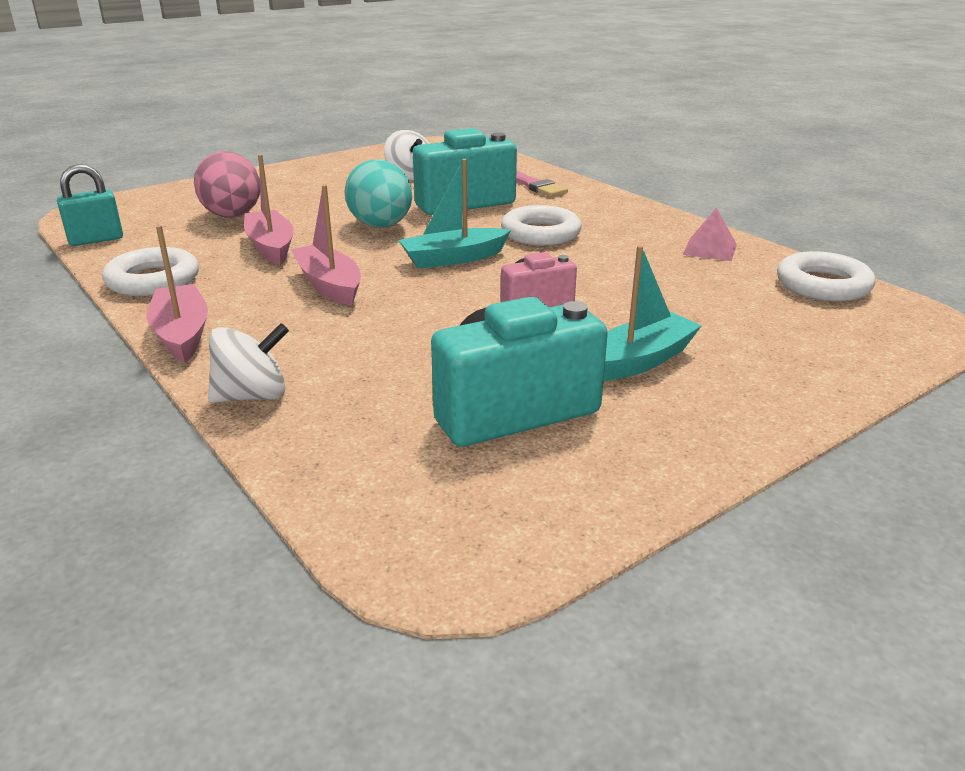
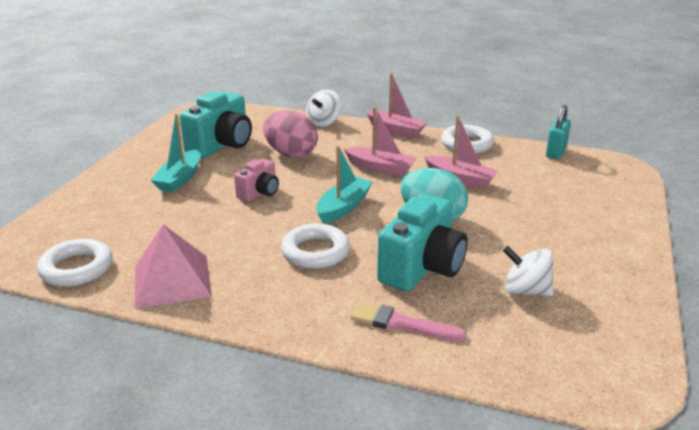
camera: 145 degrees right, 0 degrees up
pink egg [194,151,260,218] -> pink egg moved to [263,111,318,158]
pink pyramid [683,208,737,261] -> pink pyramid [135,224,212,308], size x1.76

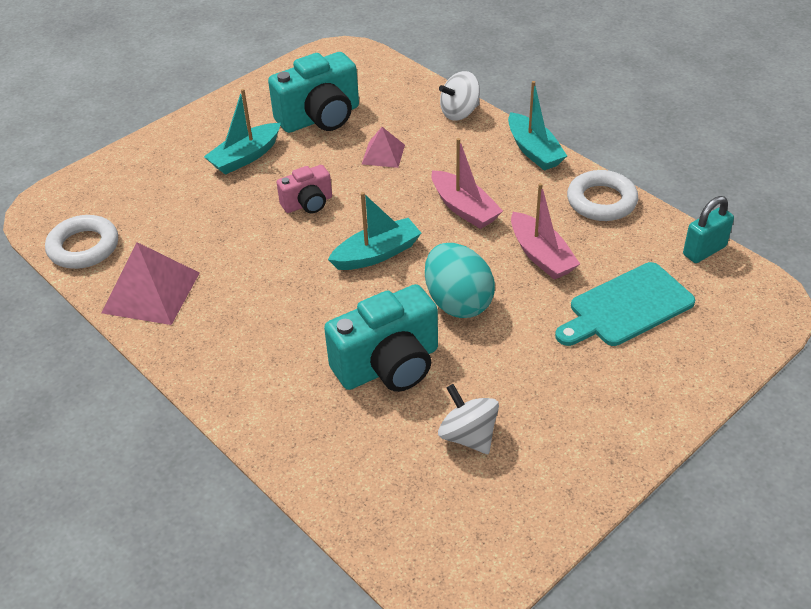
camera: 30 degrees right, 15 degrees up
pink egg [263,111,318,158] -> pink pyramid [362,127,405,168]
white ring [281,223,350,269] -> none
pink brush [351,302,466,341] -> none
pink boat [366,73,427,138] -> turquoise boat [508,81,567,171]
none -> turquoise cutting board [555,262,695,346]

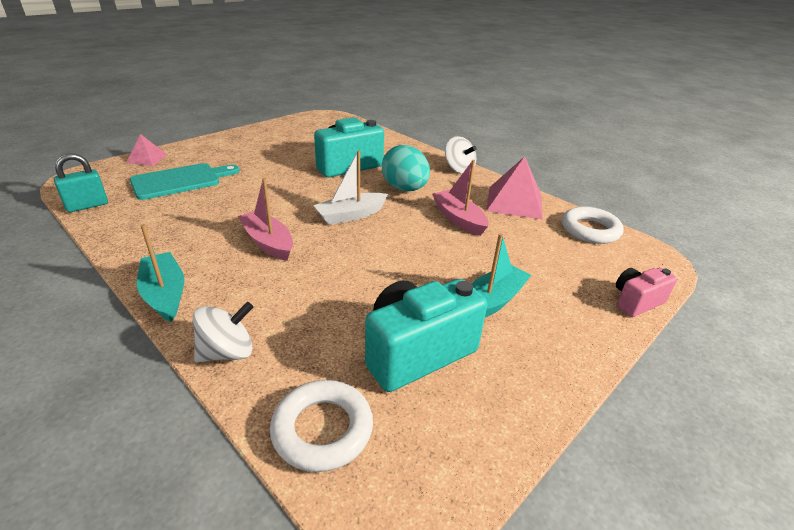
camera: 175 degrees right, 10 degrees down
pink camera [277,165,332,213] -> pink camera moved to [616,268,677,317]
turquoise boat [328,192,421,270] -> white boat [313,150,388,225]
pink pyramid [362,127,405,168] -> pink pyramid moved to [126,134,167,166]
turquoise egg [425,243,495,318] -> turquoise egg moved to [382,145,430,191]
white spinning top [438,384,499,454] -> white spinning top moved to [445,136,477,174]
pink boat [511,183,580,280] -> pink boat moved to [432,160,488,236]
white ring [567,170,638,221] -> white ring moved to [270,380,373,472]

